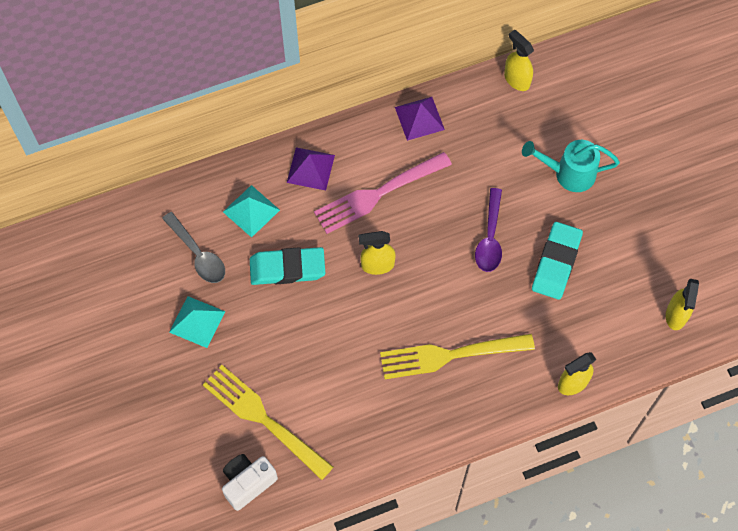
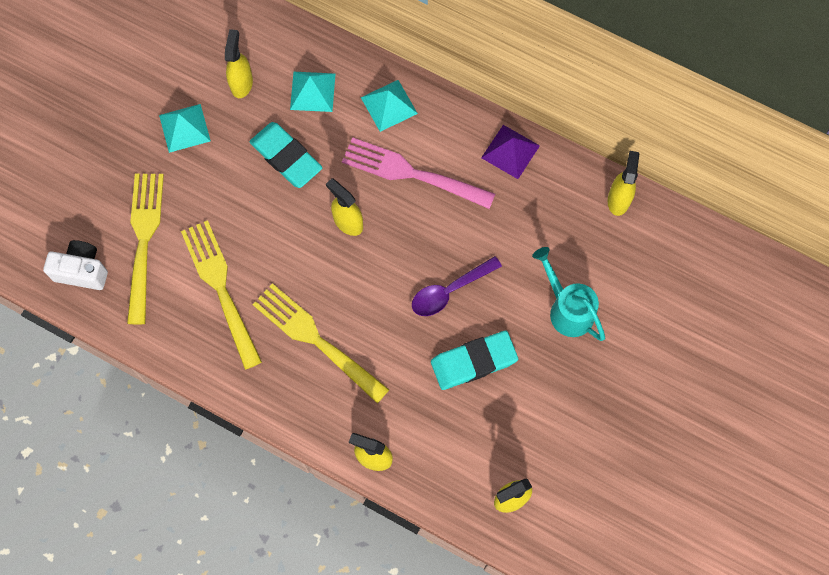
camera: 50 degrees right, 5 degrees up
grey spoon [162,212,225,283] -> yellow spray bottle [225,29,253,98]
purple pyramid [287,147,335,190] -> turquoise pyramid [361,80,418,132]
none -> yellow fork [181,220,262,370]

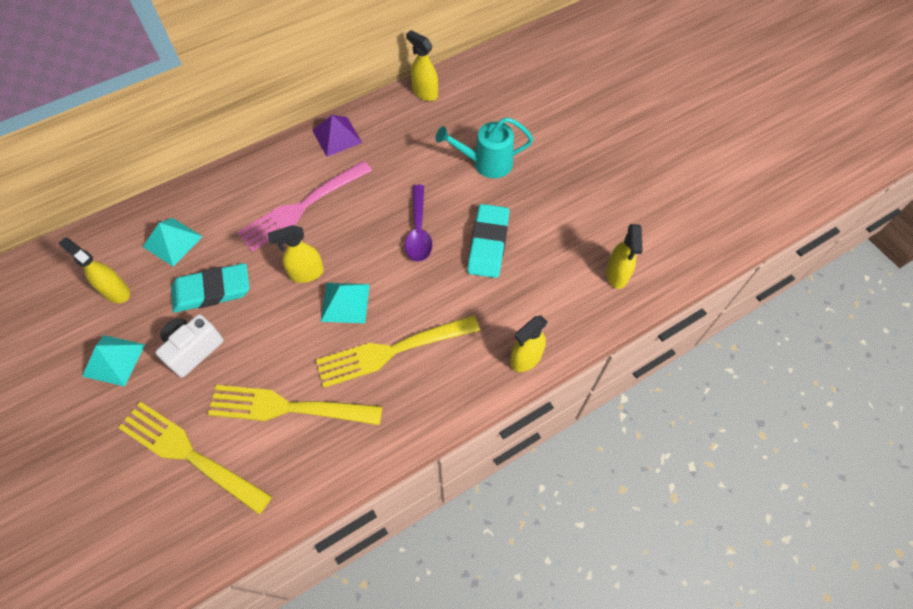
camera: 60 degrees left, 10 degrees down
white camera [43,240,108,290] -> white camera moved to [155,314,224,378]
turquoise pyramid [361,80,418,132] -> turquoise pyramid moved to [321,283,370,323]

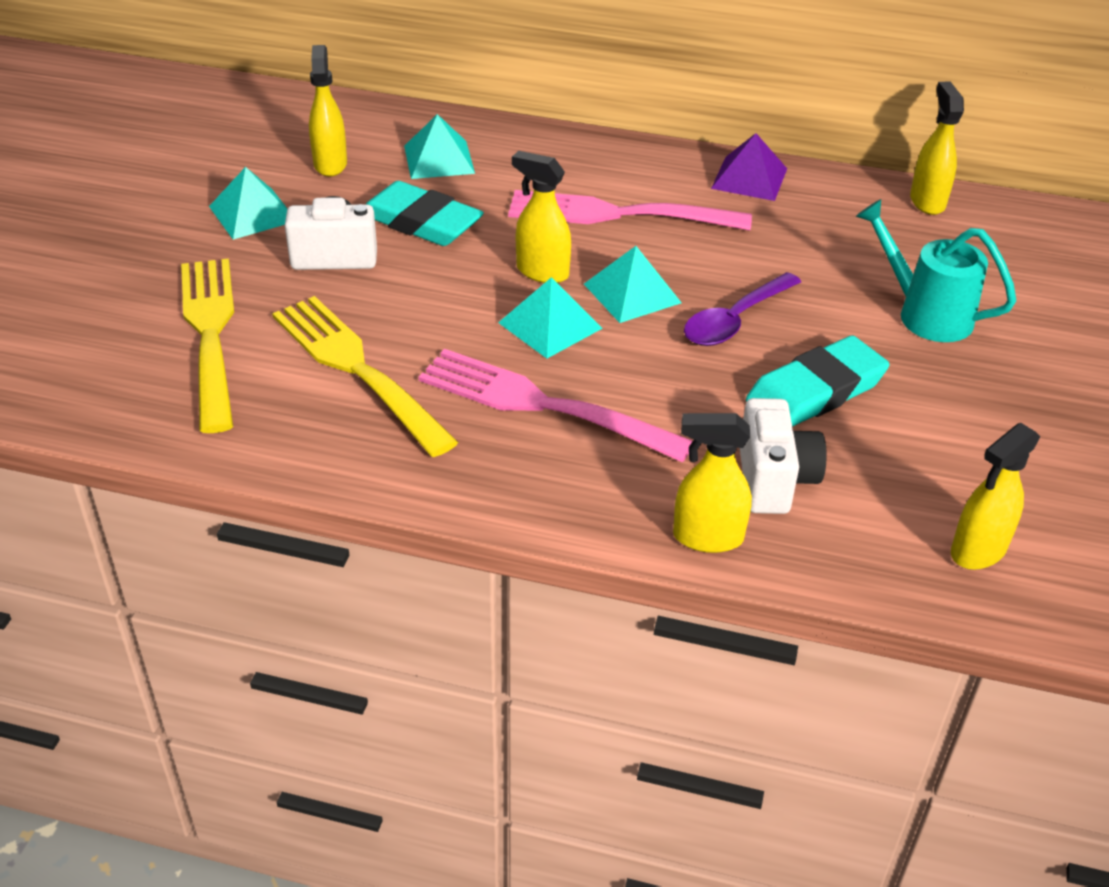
camera: 45 degrees right, 20 degrees down
yellow fork [316,315,480,388] -> pink fork [419,349,693,463]
none -> turquoise pyramid [584,246,682,323]
none -> white camera [740,398,827,514]

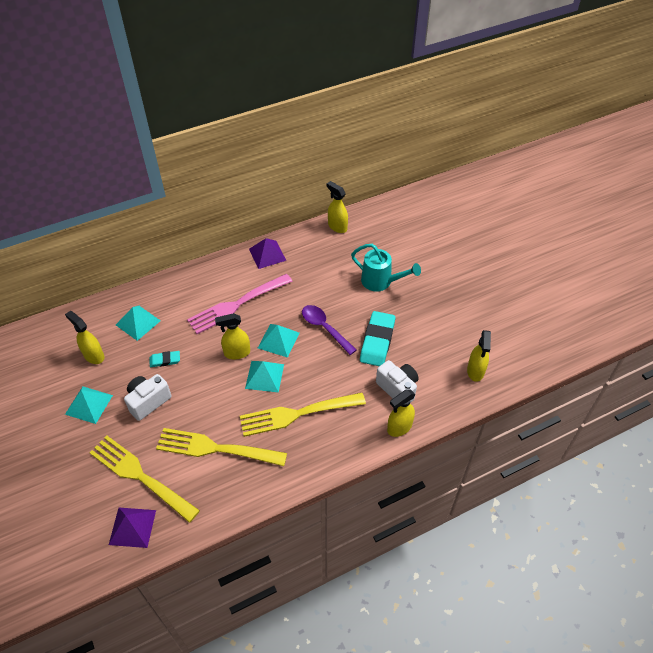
camera: 40 degrees left, 10 degrees up
turquoise eraser [366,181,484,246] -> turquoise eraser [150,351,180,367], size x0.51
pink fork [419,349,693,463] -> yellow fork [240,393,366,437]
purple spoon [684,272,801,346] -> purple spoon turned 135 degrees clockwise [302,305,356,355]
turquoise watering can [856,199,1016,342] -> turquoise watering can turned 150 degrees counterclockwise [351,244,421,292]
none -> purple pyramid [109,508,156,548]

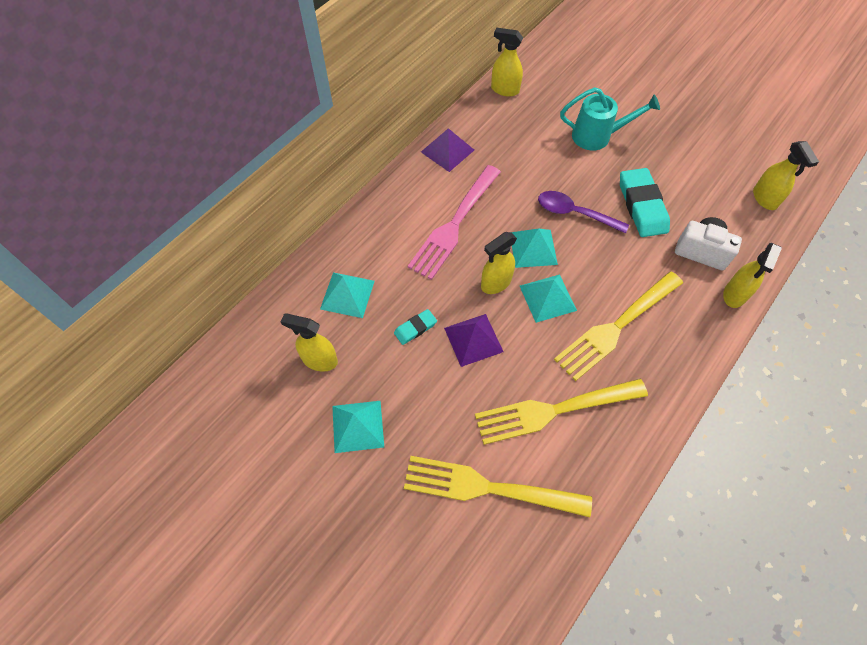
camera: 25 degrees left, 10 degrees up
purple pyramid [109,508,156,548] -> purple pyramid moved to [444,314,503,367]
white camera [124,374,172,421] -> none

